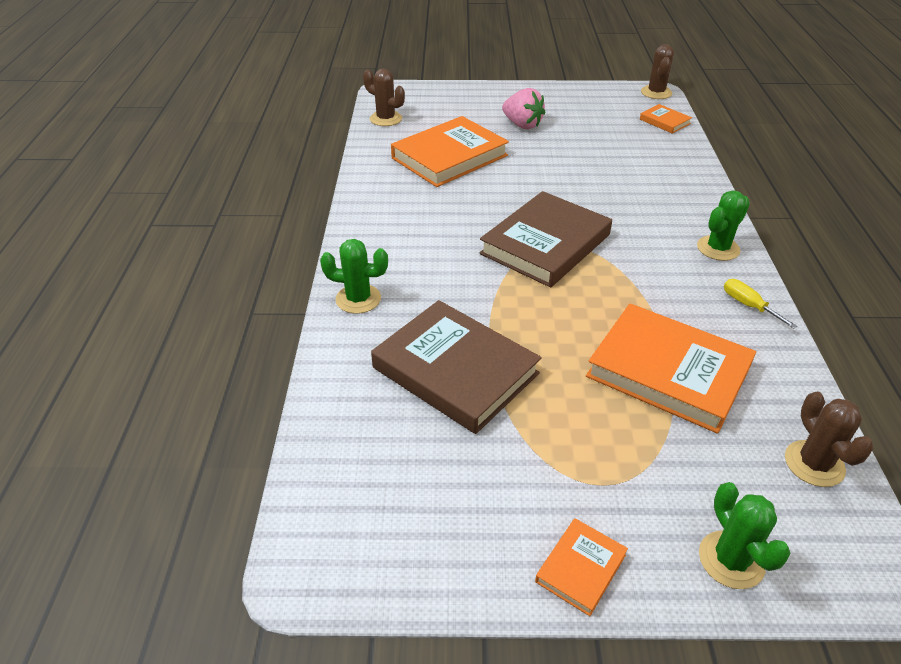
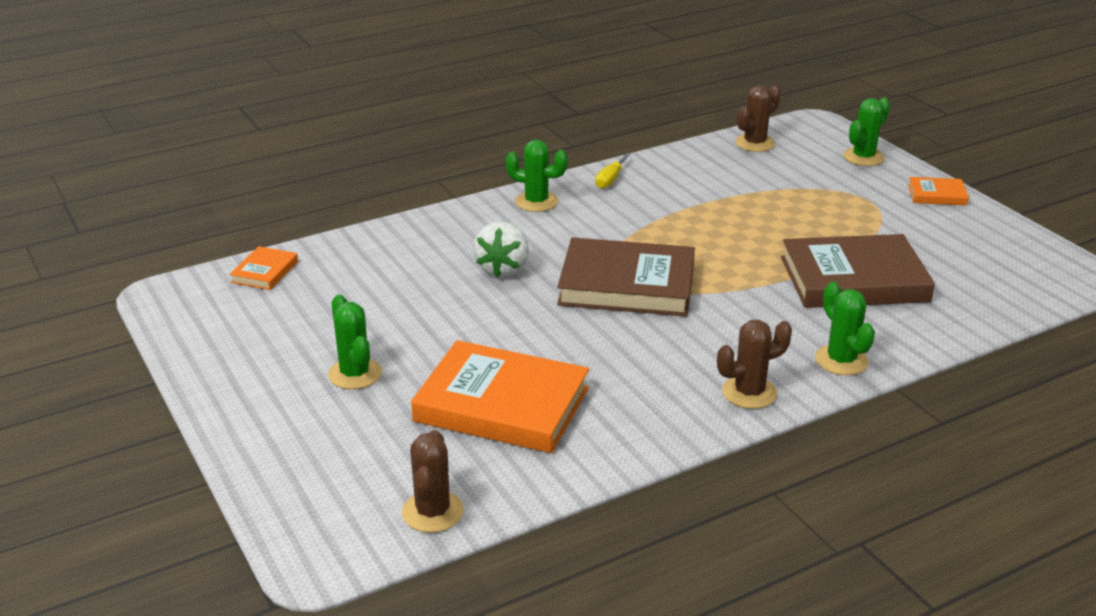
camera: 120 degrees left, 10 degrees down
brown book [371,300,542,434] -> brown book turned 75 degrees clockwise [781,234,935,308]
pink strawberry [502,88,546,129] -> green cactus [328,294,382,389]
orange book [586,303,756,434] -> none
brown cactus [641,44,674,99] -> brown cactus moved to [717,320,792,409]
none -> white strawberry [473,222,529,277]

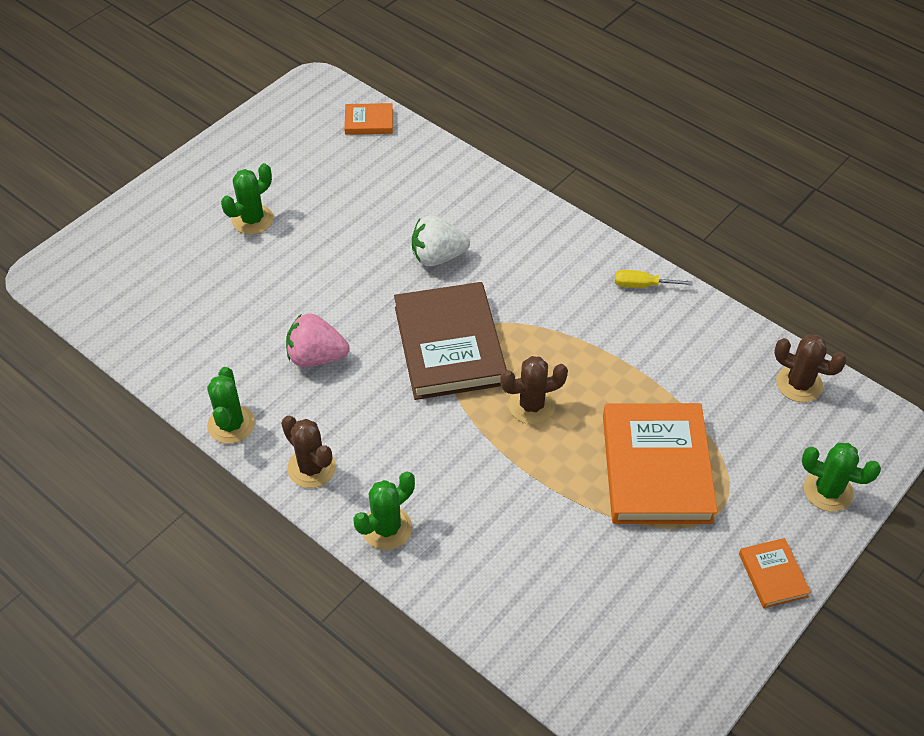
camera: 70 degrees right, 20 degrees up
brown cactus [402,430,464,533] -> brown cactus moved to [500,356,568,424]
orange book [411,340,589,453] -> orange book moved to [603,403,718,524]
green cactus [506,140,568,212] -> green cactus moved to [207,367,255,444]
brown book [781,234,935,308] -> none
none -> pink strawberry [286,313,350,367]

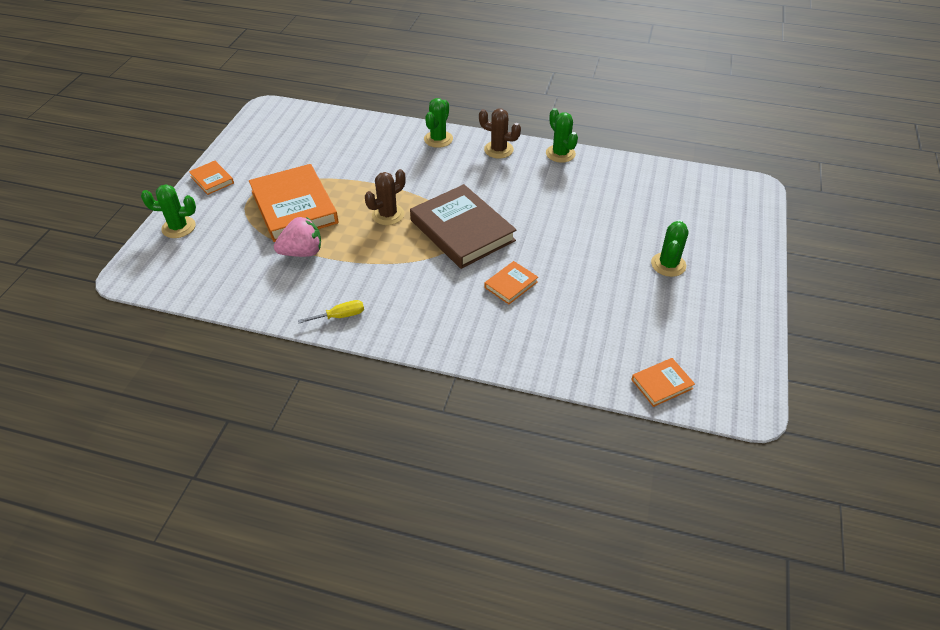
camera: 155 degrees right, 5 degrees down
pink strawberry [286,313,350,367] -> pink strawberry moved to [274,217,321,257]
white strawberry [412,215,470,266] -> orange book [484,261,538,304]
brown cactus [774,334,847,402] -> none

